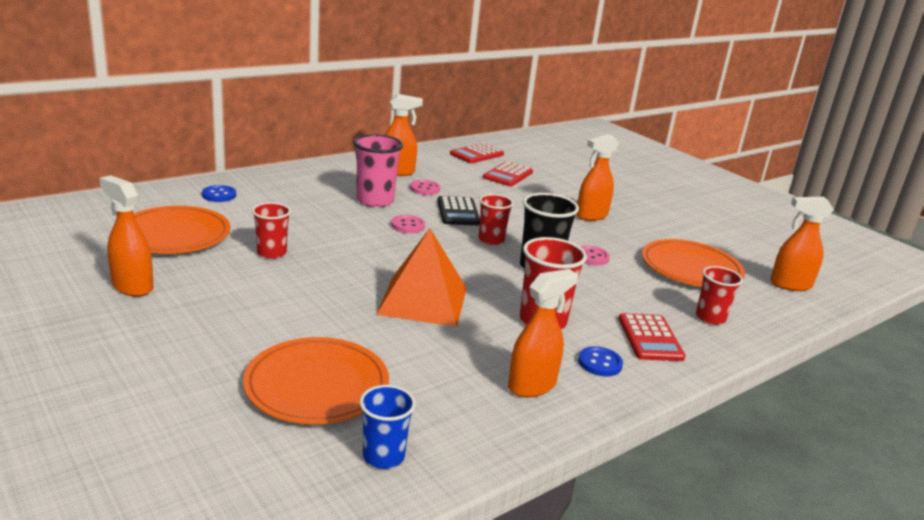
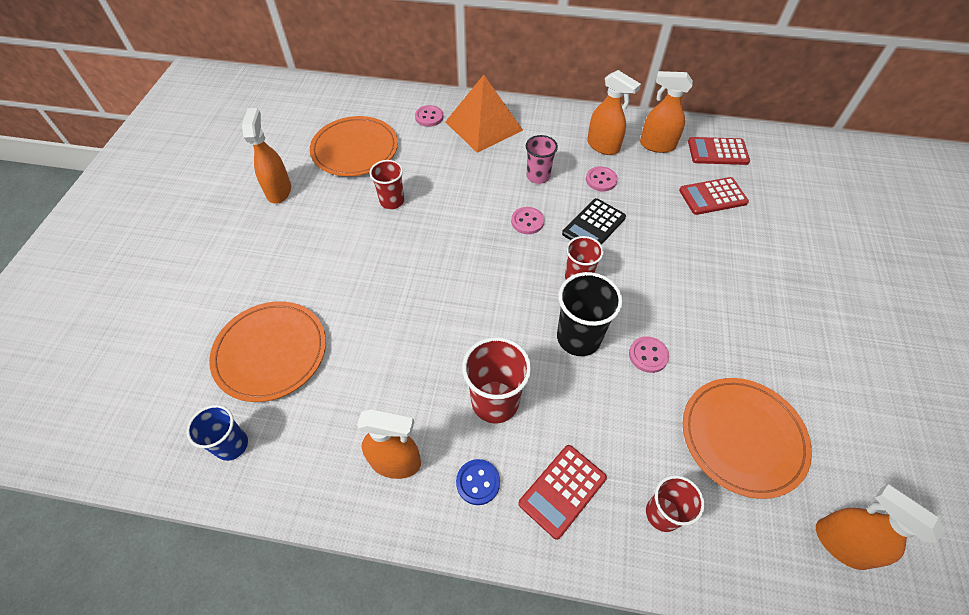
camera: 50 degrees right, 30 degrees up
blue button [202,185,236,202] -> pink button [415,105,443,127]
pink cup [354,134,403,207] -> pink cup [526,135,558,184], size x0.65
orange pyramid [376,228,467,327] -> orange pyramid moved to [445,75,523,153]
orange spray bottle [576,134,619,221] -> orange spray bottle moved to [640,71,693,153]

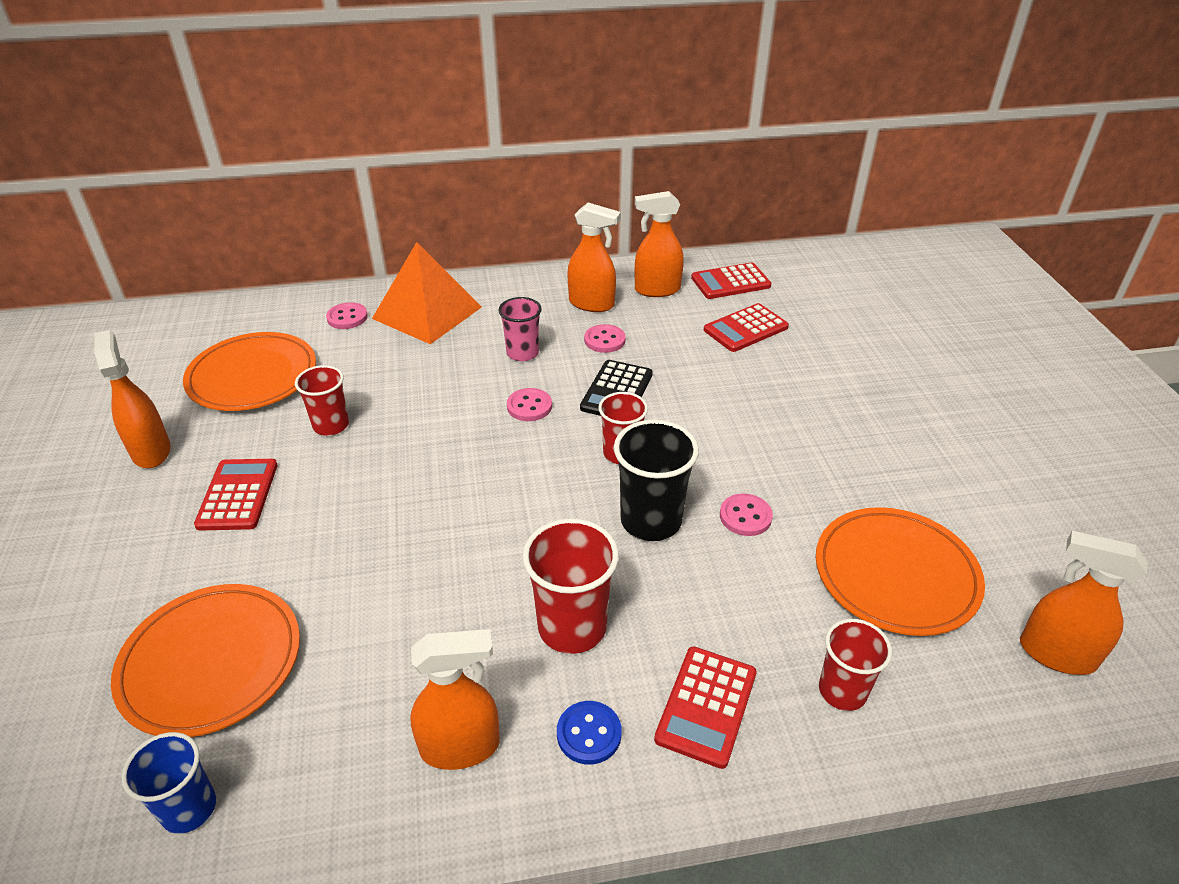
camera: 20 degrees left, 15 degrees down
none -> red calculator [194,459,277,531]

